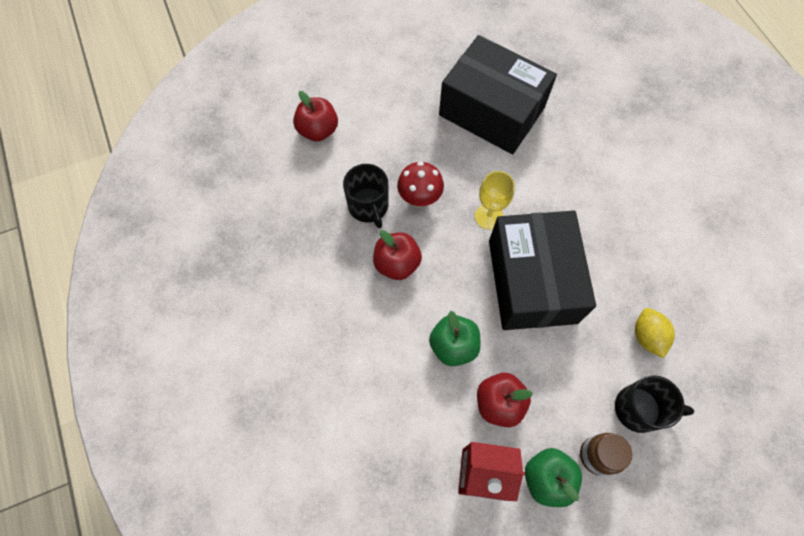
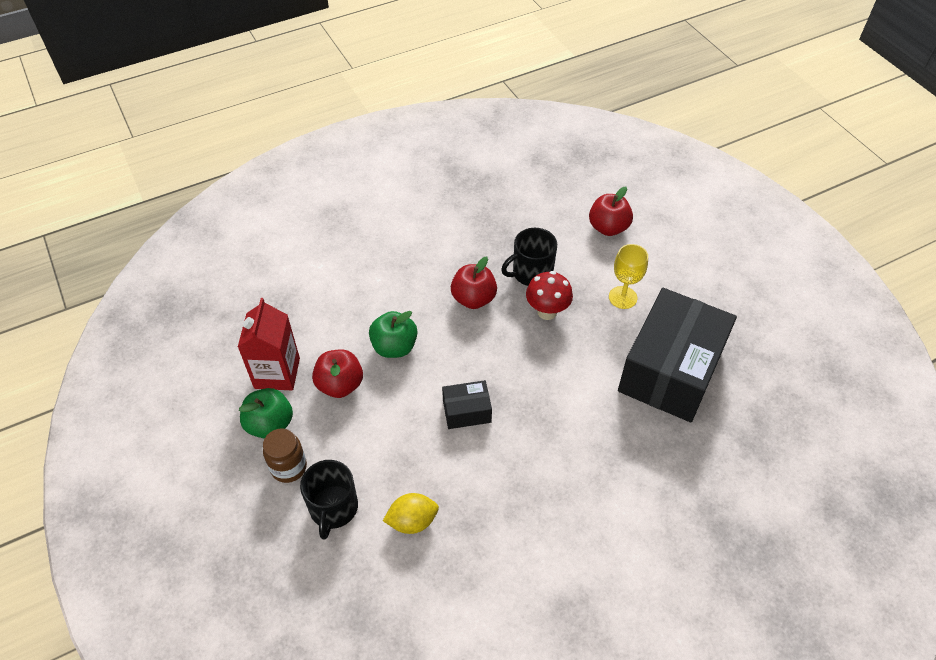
camera: 85 degrees right, 15 degrees down
yellow goblet [475,171,515,230] -> yellow goblet moved to [609,244,648,309]
black box [489,211,596,330] -> black box [442,380,492,429], size x0.43

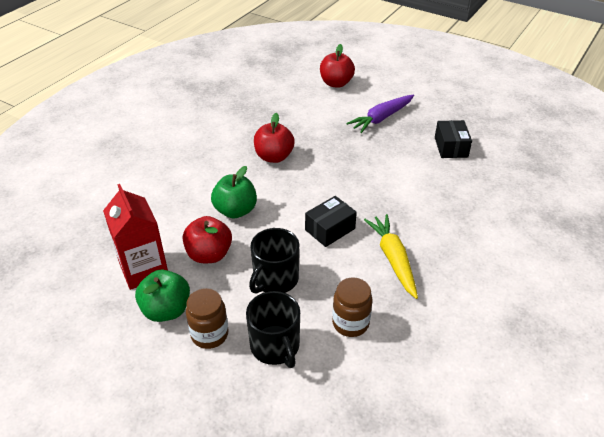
camera: 30 degrees left, 10 degrees down
yellow lemon [383,493,439,534] -> brown jar [332,277,372,337]
black mug [501,228,557,286] -> black mug moved to [249,228,299,294]
red mushroom [526,271,573,320] -> none
yellow goblet [609,244,648,309] -> purple carrot [346,95,414,133]
black box [618,288,737,422] -> black box [435,120,472,158], size x0.43
none -> yellow carrot [364,214,418,299]

